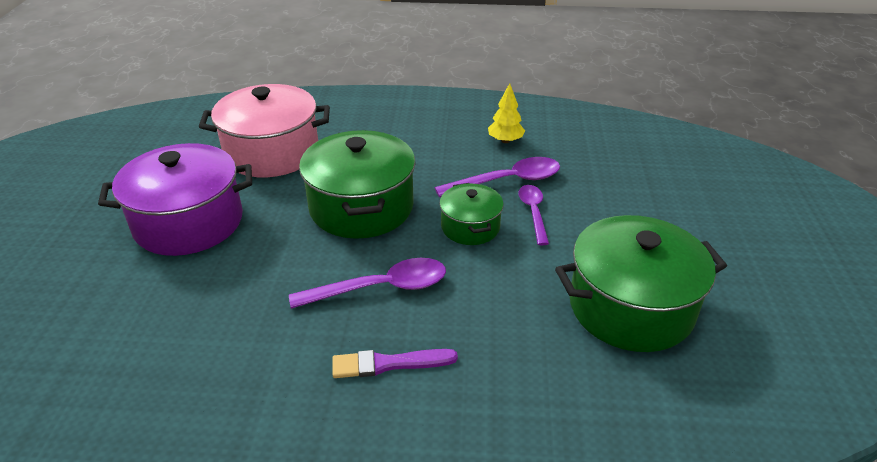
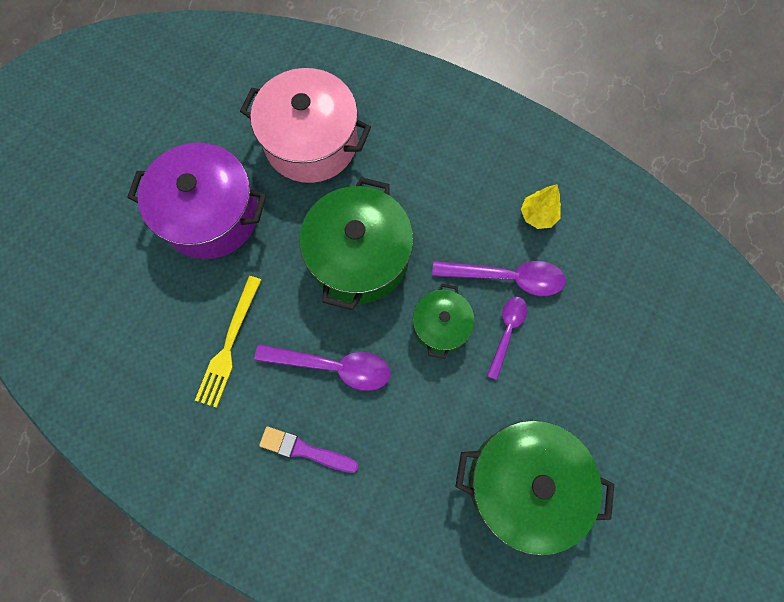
camera: 25 degrees right, 35 degrees up
none -> yellow fork [195,276,261,408]

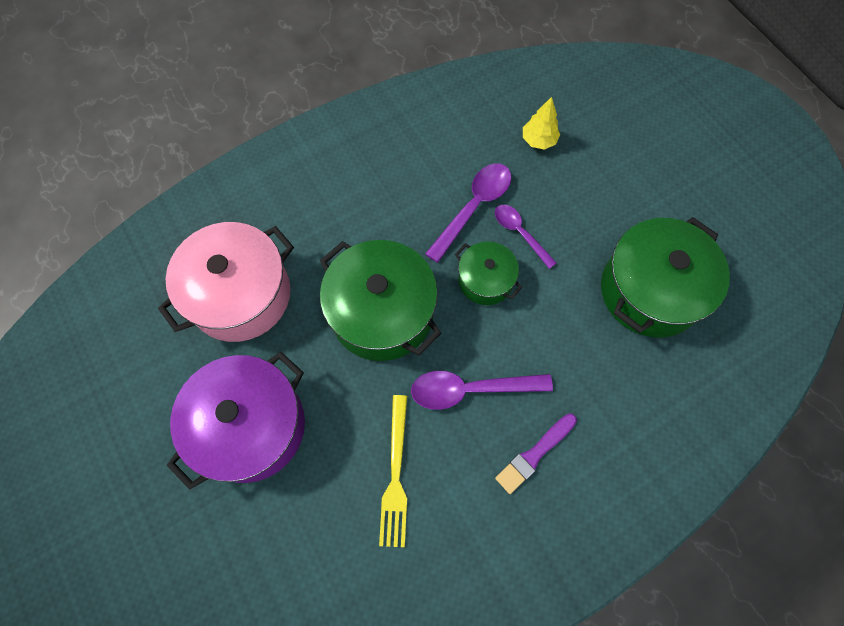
camera: 60 degrees left, 5 degrees down
yellow fork [195,276,261,408] -> yellow fork turned 45 degrees clockwise [379,395,407,547]
purple spoon [254,344,391,391] -> purple spoon turned 135 degrees counterclockwise [411,371,553,410]
yellow tree [521,184,561,229] -> yellow tree moved to [523,97,560,150]

